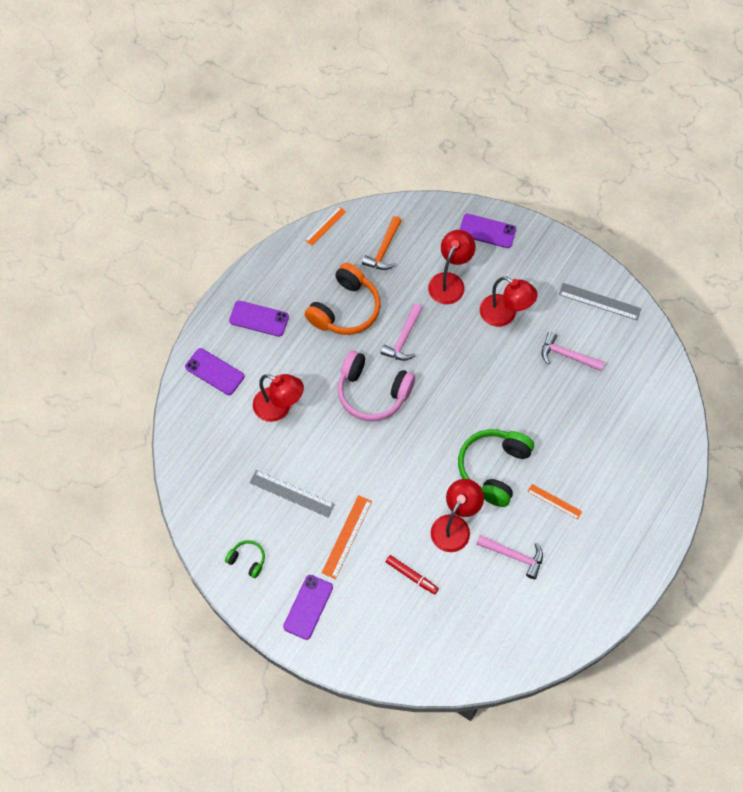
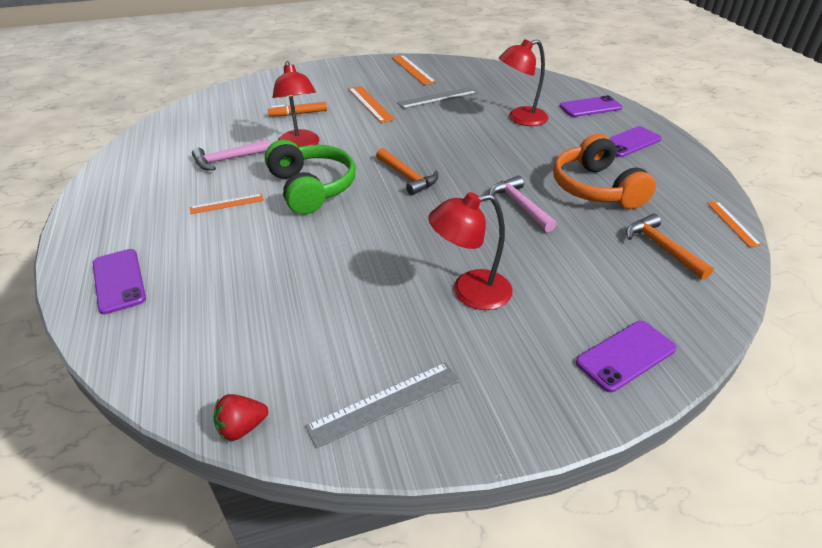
camera: 130 degrees right, 25 degrees down
green headphones [225,540,265,578] -> orange ruler [392,55,436,85]
purple phone [283,575,333,640] -> purple phone moved to [93,249,146,314]
pink headphones [338,350,415,421] -> none
red marker [386,555,439,594] -> orange marker [268,102,327,117]
red lamp [428,230,476,304] -> none
pink hammer [541,332,605,371] -> none
none -> red strawberry [213,394,268,441]
none -> orange hammer [376,148,438,195]

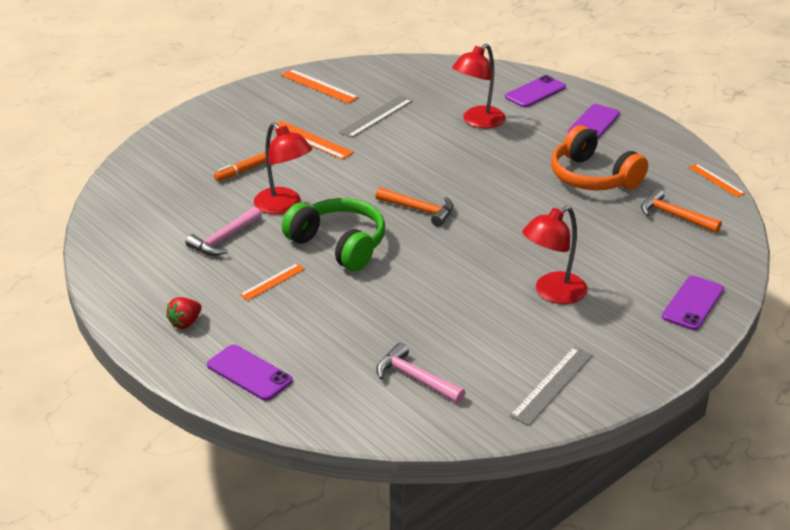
camera: 25 degrees left, 5 degrees down
red strawberry [213,394,268,441] -> red strawberry moved to [166,297,202,329]
pink hammer [489,176,557,232] -> pink hammer moved to [376,343,465,403]

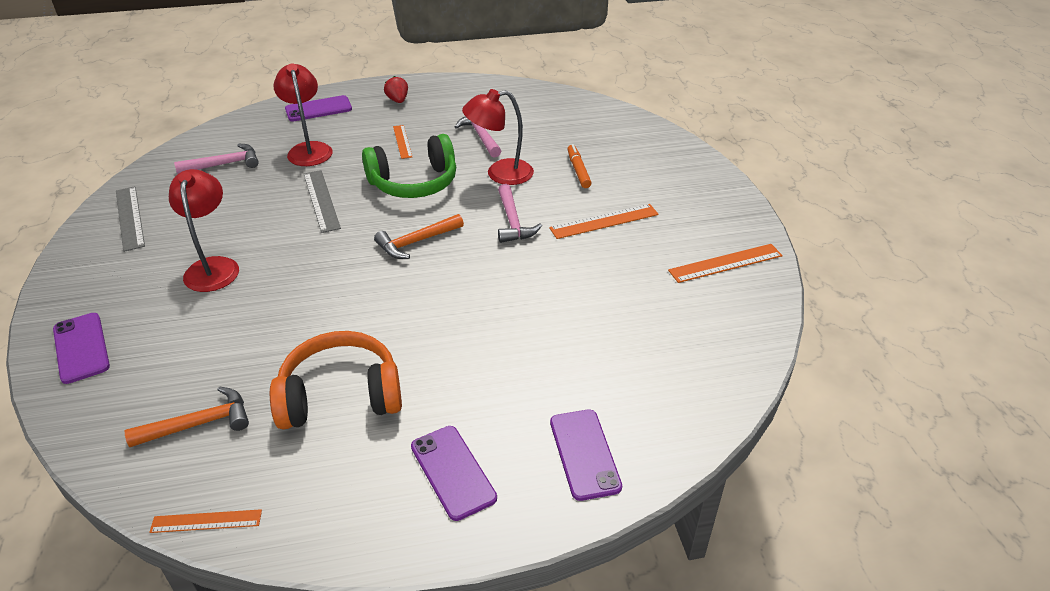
camera: 120 degrees right, 5 degrees up
grey ruler [339,96,413,138] -> grey ruler moved to [304,170,341,233]
red lamp [452,44,506,128] -> red lamp moved to [274,63,333,166]
none -> pink hammer [498,184,542,243]

